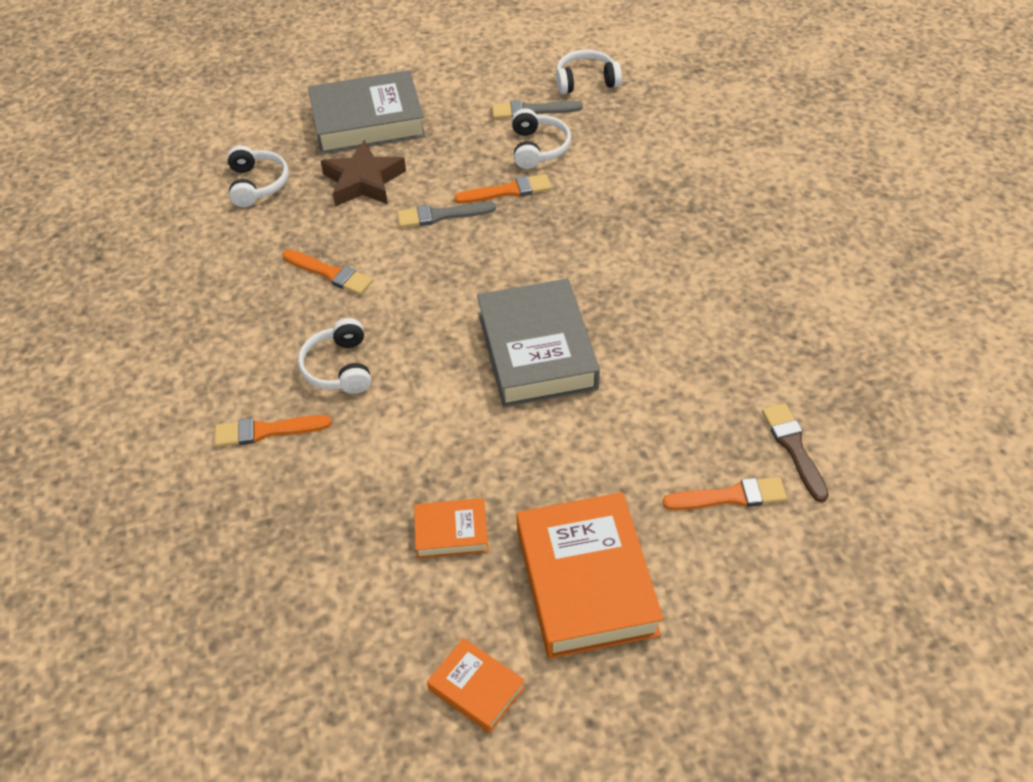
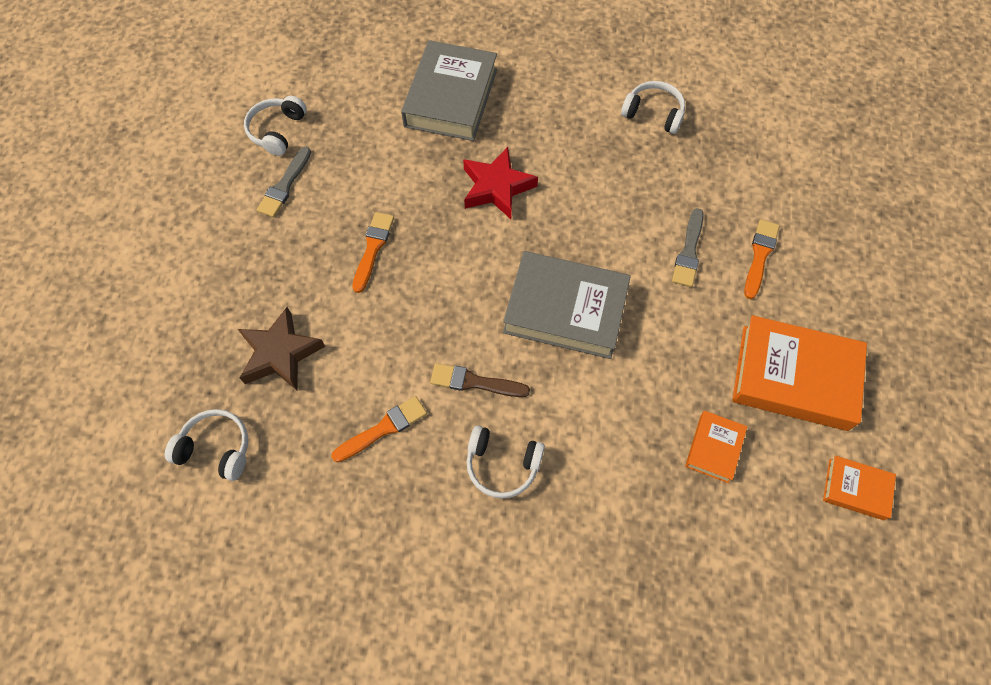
camera: 65 degrees left, 15 degrees up
orange brush [215,415,332,447] -> none
grey book [308,70,426,154] -> grey book moved to [401,40,497,141]
grey brush [397,201,496,228] -> grey brush moved to [672,208,704,287]
orange book [427,638,525,733] -> orange book turned 45 degrees clockwise [823,456,896,520]
white headphones [512,108,571,169] -> white headphones moved to [621,81,685,134]
brown brush [762,403,829,502] -> brown brush moved to [430,363,530,397]
none -> red star [463,147,538,219]

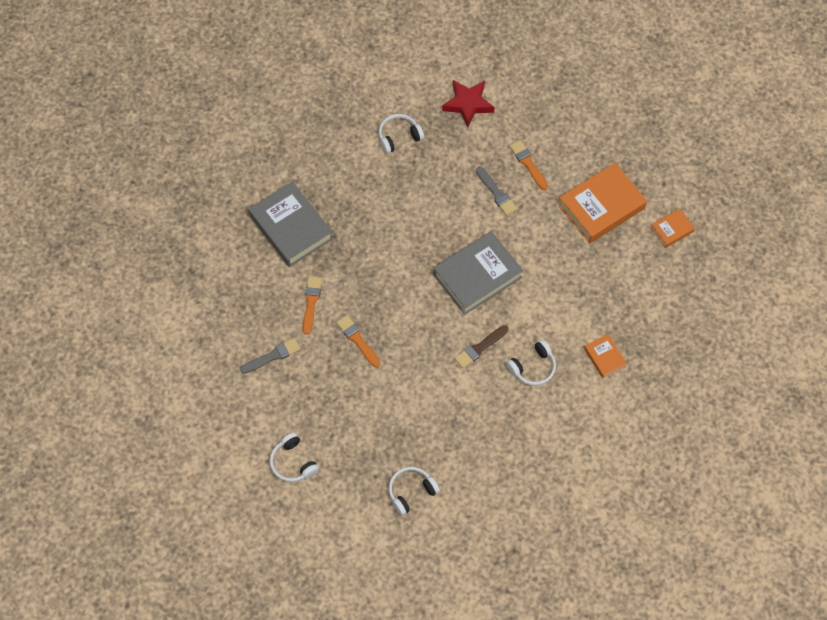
camera: 50 degrees left, 0 degrees up
brown star [238,307,325,390] -> none
white headphones [244,96,307,156] -> white headphones moved to [270,433,319,482]
grey brush [257,147,311,218] -> grey brush turned 90 degrees counterclockwise [240,338,301,374]
orange brush [331,396,427,462] -> orange brush moved to [303,276,322,335]
red star [463,147,538,219] -> red star moved to [442,80,494,128]
orange book [685,411,747,483] -> orange book moved to [584,334,627,378]

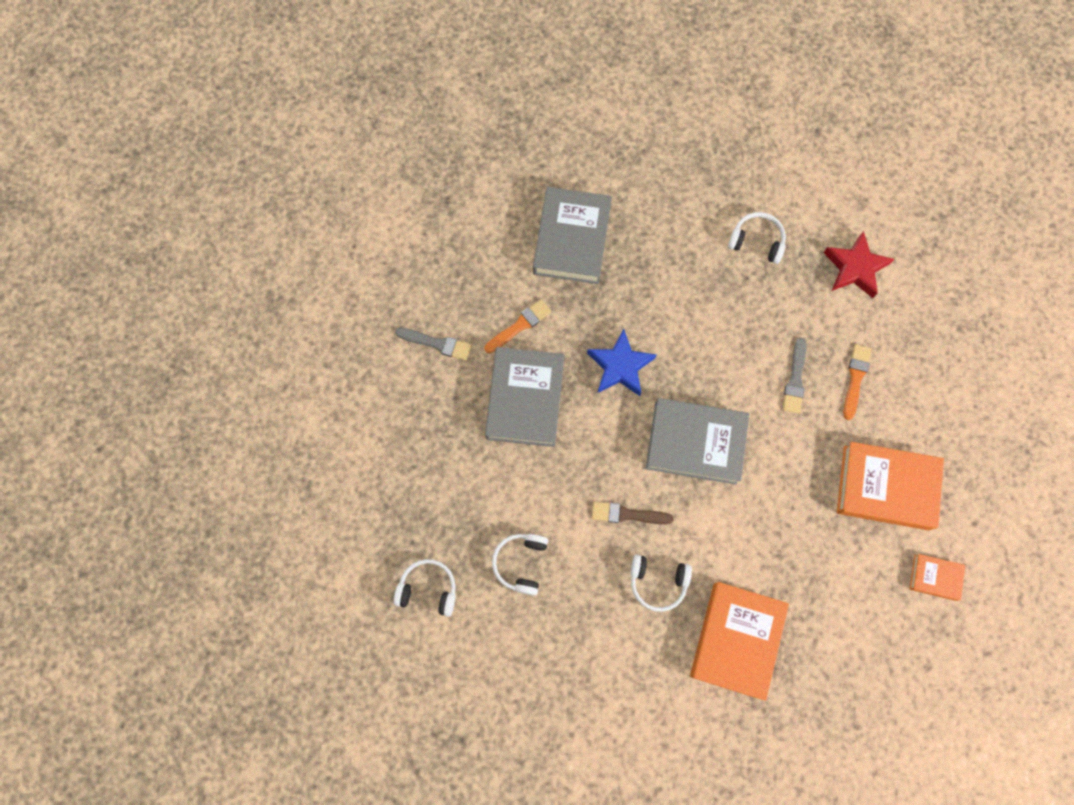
camera: 45 degrees right, 10 degrees up
white headphones [270,433,319,482] -> white headphones moved to [492,534,548,596]
orange brush [336,315,380,367] -> grey book [485,347,565,447]
orange book [584,334,627,378] -> orange book [690,582,789,701], size x2.02
none -> blue star [587,328,656,396]

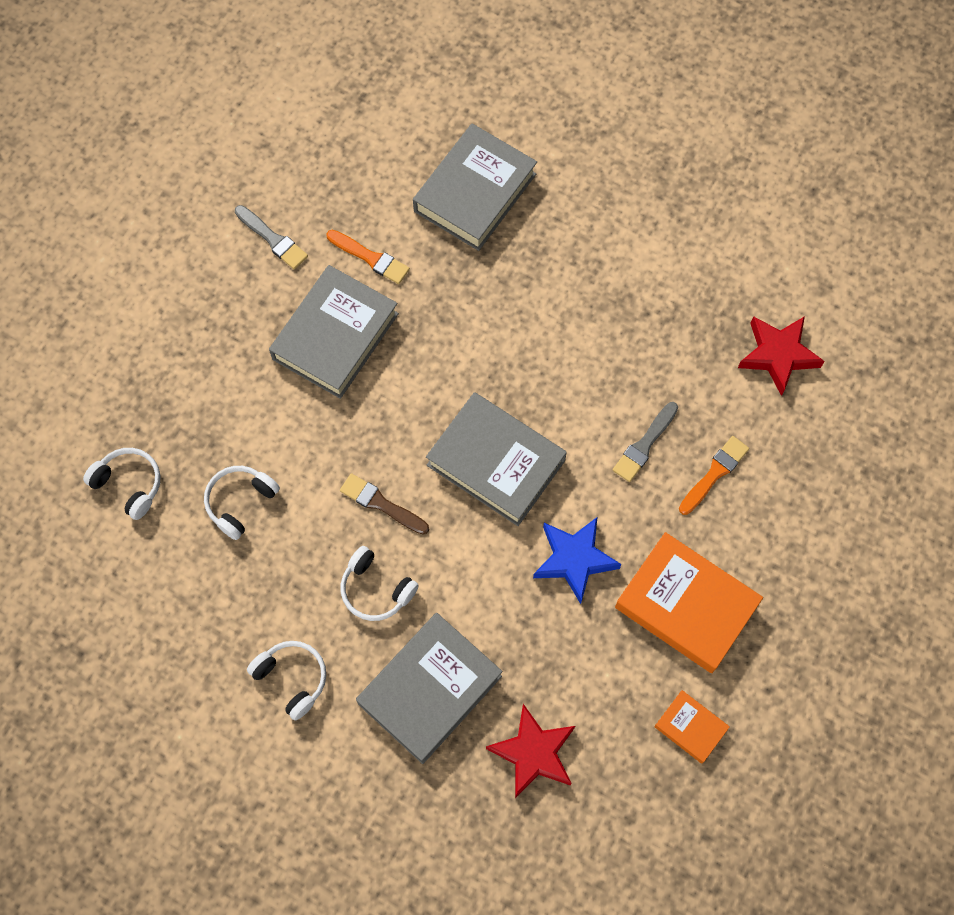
camera: 25 degrees right, 5 degrees down
orange brush [485,299,551,353] -> orange brush turned 45 degrees clockwise [326,230,410,284]
blue star [587,328,656,396] -> blue star moved to [533,517,621,604]
orange book [690,582,789,701] -> grey book [356,613,502,764]
white headphones [728,212,786,264] -> white headphones moved to [247,641,326,721]
none -> red star [486,704,575,798]

